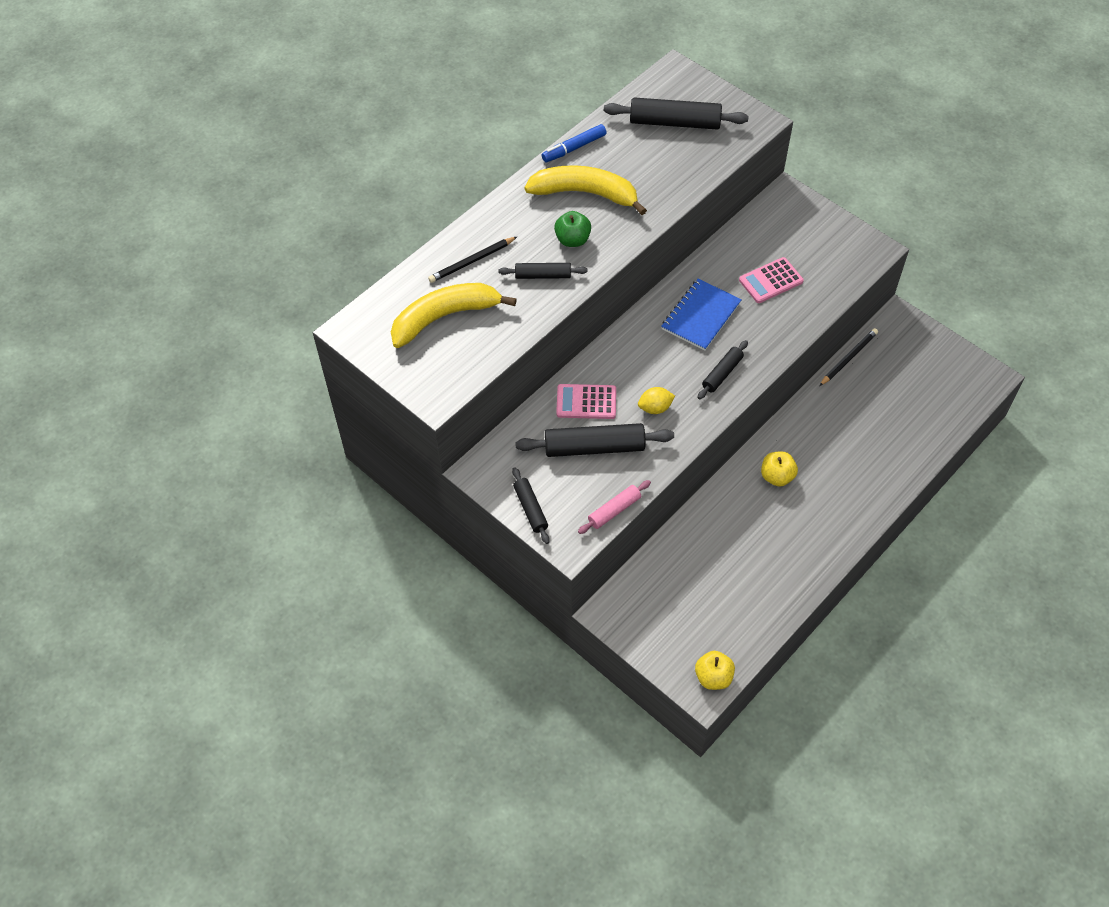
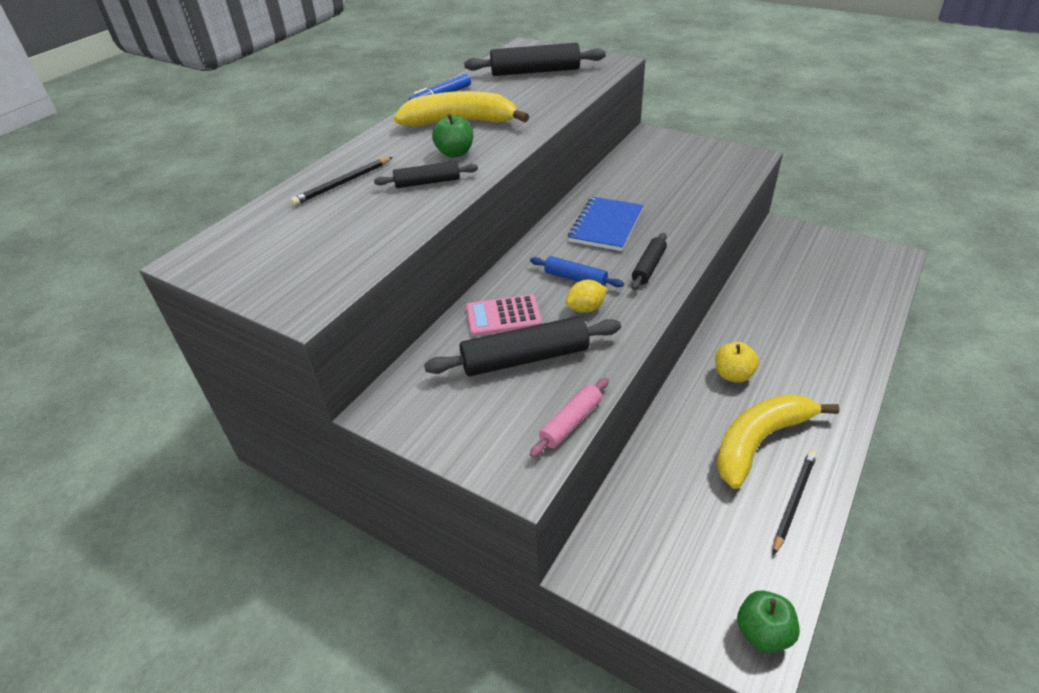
camera: 10 degrees left, 15 degrees down
yellow banana [391,283,517,348] -> yellow banana moved to [717,394,839,489]
black rolling pin [512,467,550,544] -> none
yellow apple [695,651,735,690] -> green apple [737,591,800,653]
pink calculator [739,257,804,303] -> none
black pencil [819,328,878,386] -> black pencil moved to [773,451,817,555]
none -> blue rolling pin [530,256,624,287]

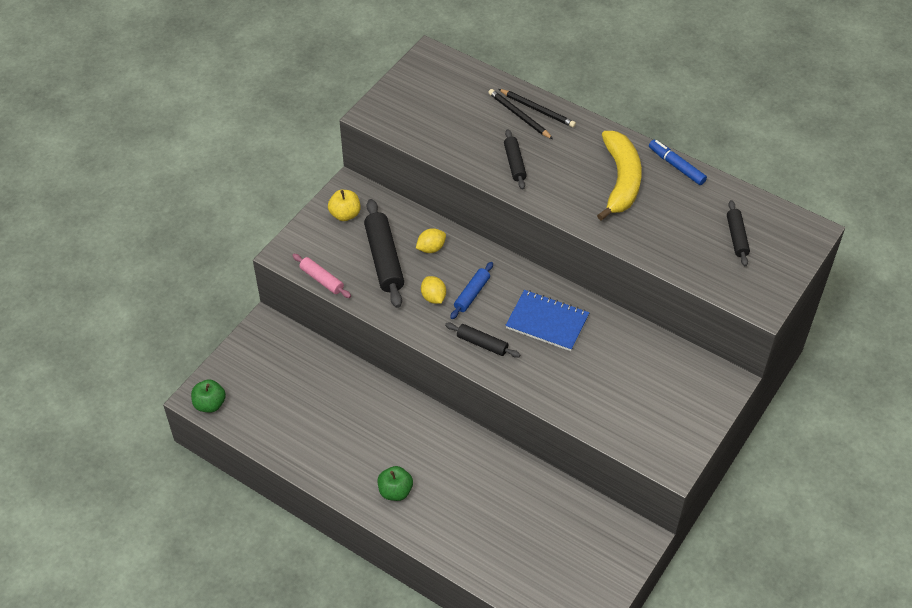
camera: 90 degrees right, 10 degrees up
green apple [432,113,473,158] -> green apple moved to [378,466,413,501]
black rolling pin [464,43,606,76] -> black rolling pin [727,200,750,266], size x0.57
pink calculator [466,294,542,336] -> yellow lemon [416,228,446,253]
yellow apple [715,342,759,383] -> yellow apple moved to [328,190,360,221]
yellow banana [717,394,839,489] -> none
black pencil [773,451,817,555] -> black pencil moved to [498,89,576,127]

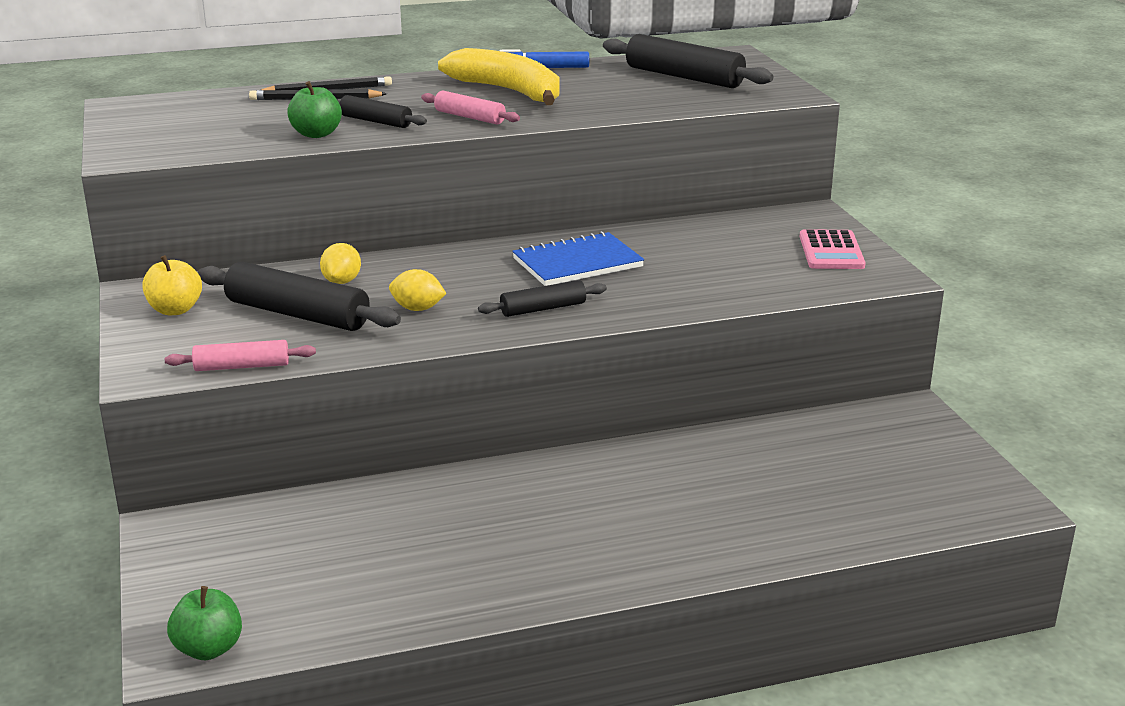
camera: 50 degrees left, 25 degrees down
green apple [378,466,413,501] -> green apple moved to [287,81,342,138]
blue rolling pin [450,262,493,319] -> none
black rolling pin [727,200,750,266] -> black rolling pin [603,34,774,88], size x1.76
none -> pink rolling pin [421,90,520,125]
none -> pink calculator [800,229,866,269]

